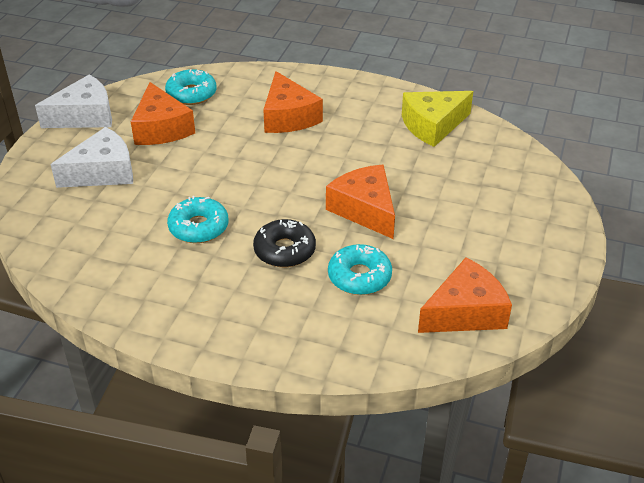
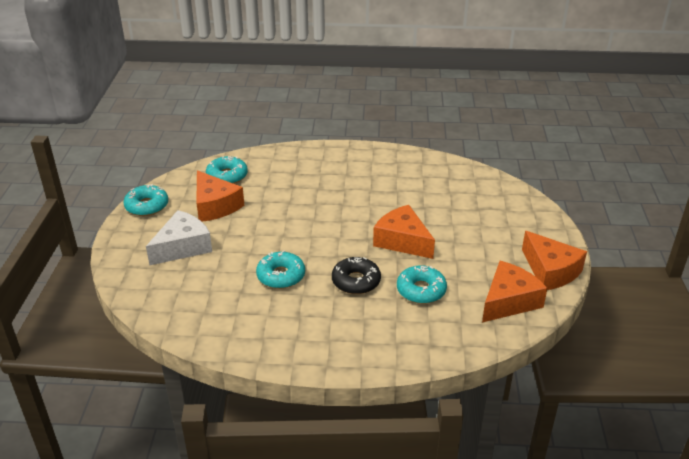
camera: 15 degrees left, 5 degrees down
white cheese [35,74,112,128] -> turquoise donut [124,184,168,216]
orange cheese [263,71,323,133] -> orange cheese moved to [522,231,587,290]
yellow cheese [402,91,473,147] -> none

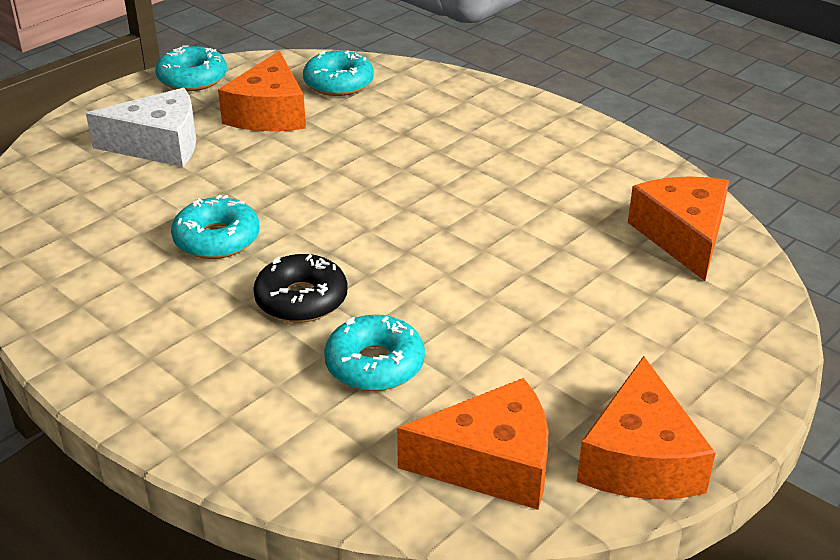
camera: 40 degrees right, 0 degrees up
orange cheese [373,205,435,259] -> orange cheese moved to [628,176,729,281]

